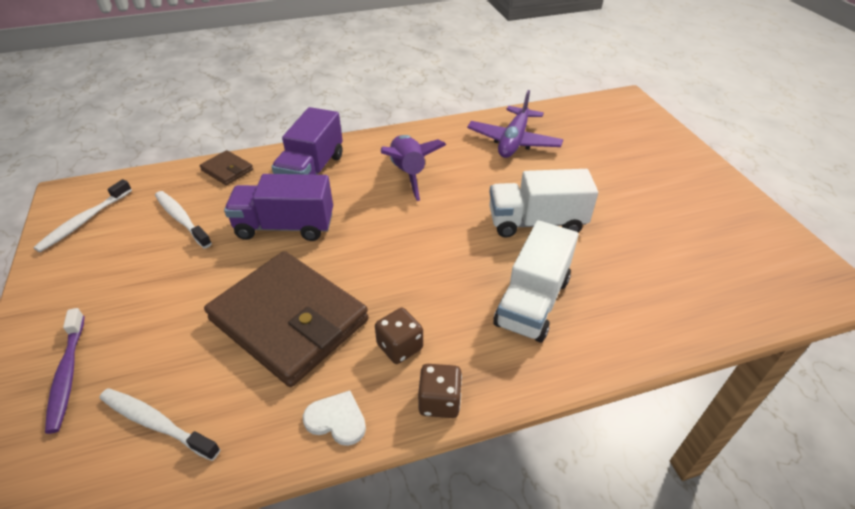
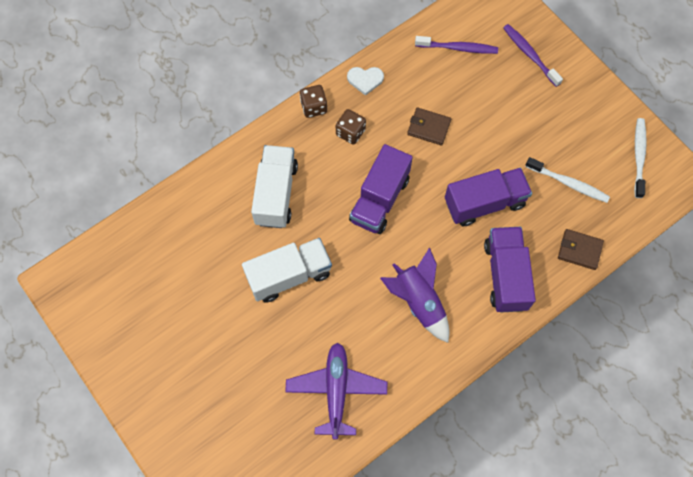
camera: 160 degrees right, 25 degrees up
white toothbrush [99,388,221,461] -> purple toothbrush [415,36,498,54]
brown wallet [204,251,369,387] -> brown wallet [407,107,451,145], size x0.43
none -> purple truck [349,144,413,234]

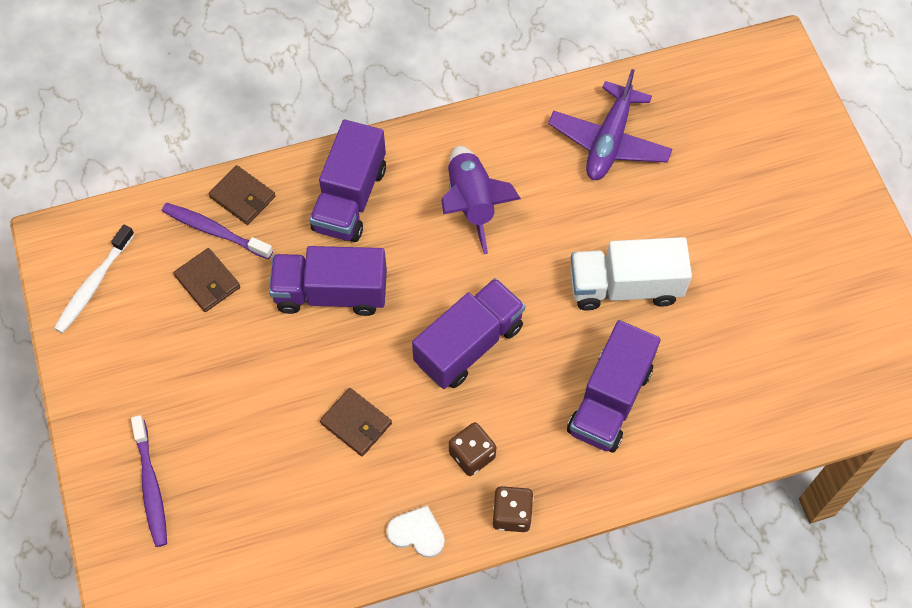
camera: 160 degrees left, 5 degrees down
white truck [251,145,298,228] -> purple truck [567,320,661,453]
purple toothbrush [415,36,498,54] -> purple toothbrush moved to [162,203,273,259]
white toothbrush [525,157,610,203] -> brown wallet [173,248,240,312]

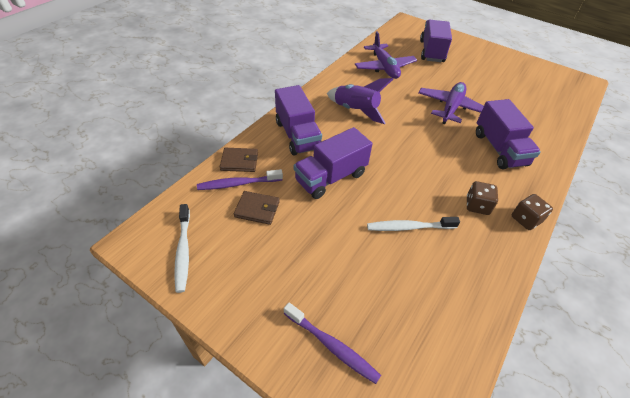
camera: 40 degrees left, 15 degrees down
brown wallet [320,388,392,456] -> white toothbrush [367,217,460,231]
white heart [386,505,445,558] -> none
purple truck [412,278,525,389] -> purple truck moved to [420,20,452,62]
white truck [570,237,692,311] -> purple plane [418,82,484,124]

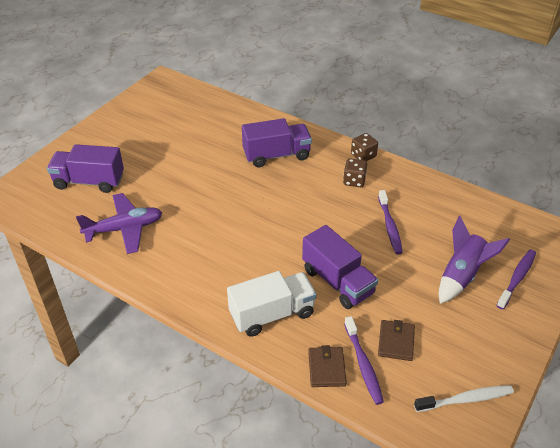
camera: 90 degrees left, 5 degrees down
purple truck [275,85,322,156] -> white truck [227,271,317,337]
purple rocket [327,78,393,124] -> purple rocket moved to [439,216,510,304]
white toothbrush [367,217,460,231] -> purple toothbrush [378,190,403,254]
purple plane [418,82,484,124] -> none

